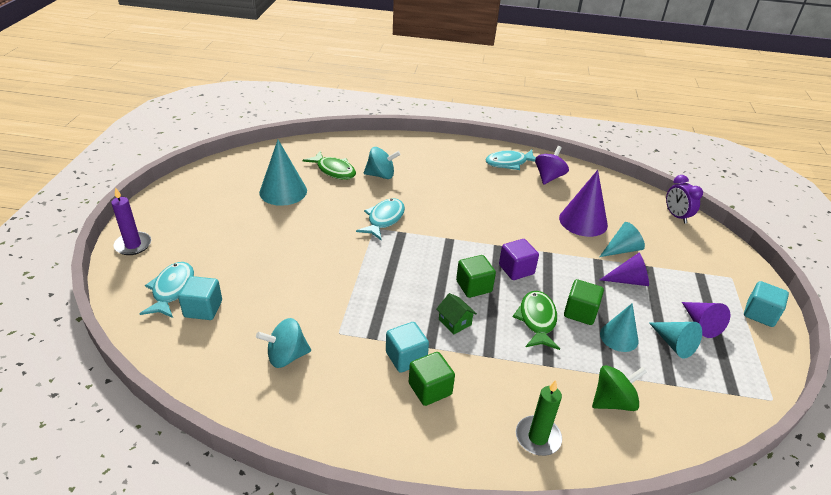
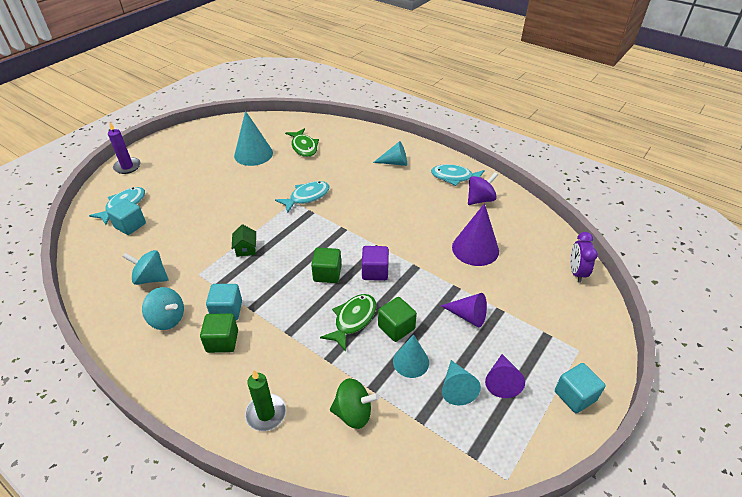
camera: 30 degrees right, 5 degrees up
turquoise spinning top [364,147,401,179] -> turquoise spinning top moved to [142,287,184,330]
green house [436,293,477,335] -> green house moved to [232,225,256,257]
turquoise cone [600,222,645,257] -> turquoise cone moved to [373,141,407,166]

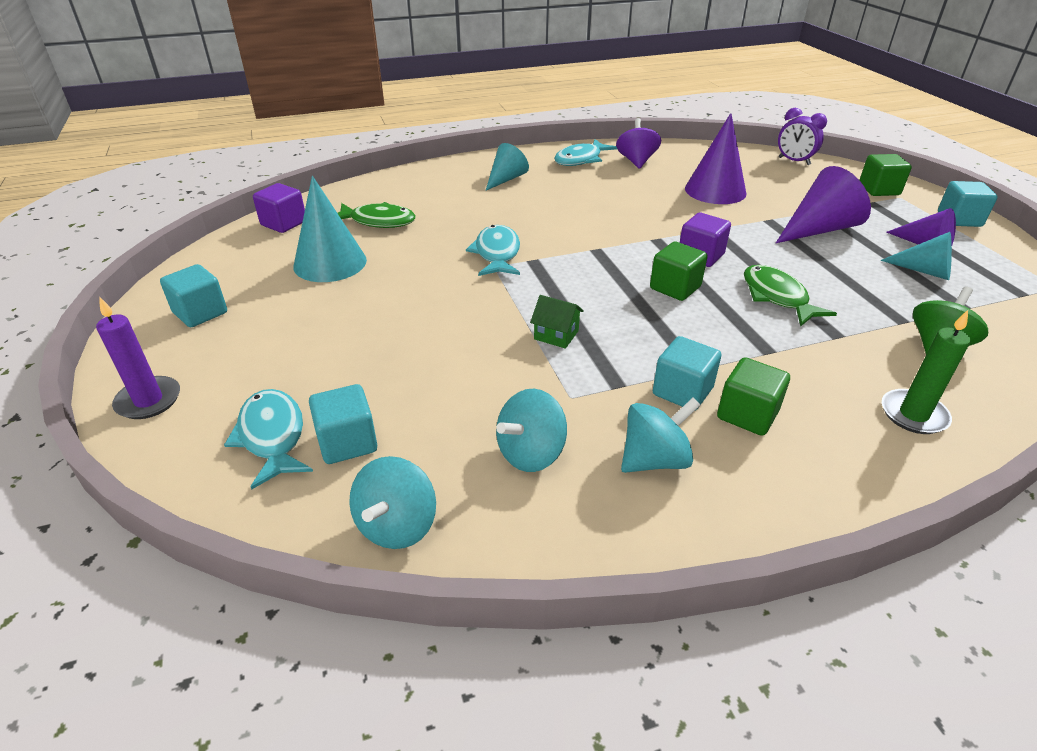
camera: 55 degrees left, 5 degrees down
green cube [378,297,417,342] -> green cube moved to [860,154,912,196]
turquoise cone [393,335,429,378] -> none
purple cone [441,293,487,327] -> purple cone [776,166,871,243], size x1.56
none -> turquoise cube [160,264,227,327]
none -> purple cube [253,183,305,233]
none -> turquoise spinning top [349,456,436,549]

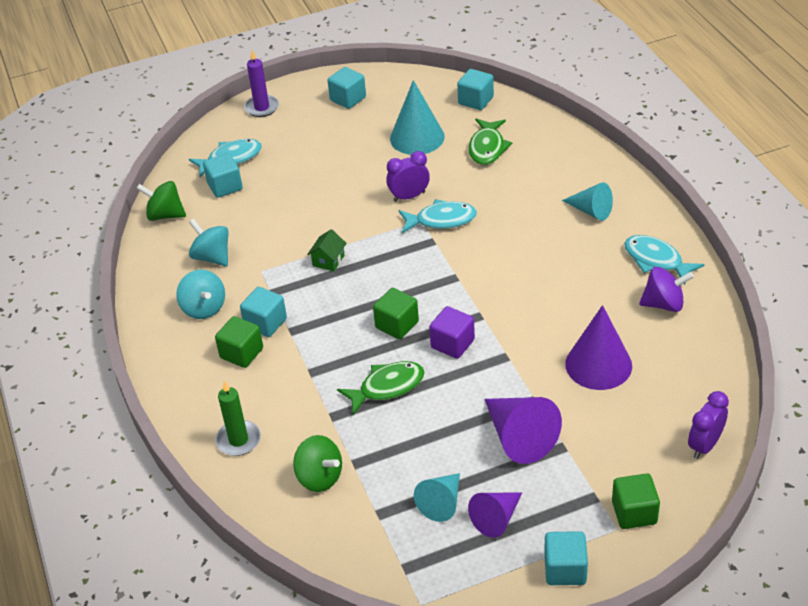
camera: 90 degrees right, 5 degrees up
purple cube [253,183,305,233] -> turquoise cube [457,69,494,110]
turquoise spinning top [349,456,436,549] -> green spinning top [136,181,186,221]
none -> purple clock [386,151,430,202]

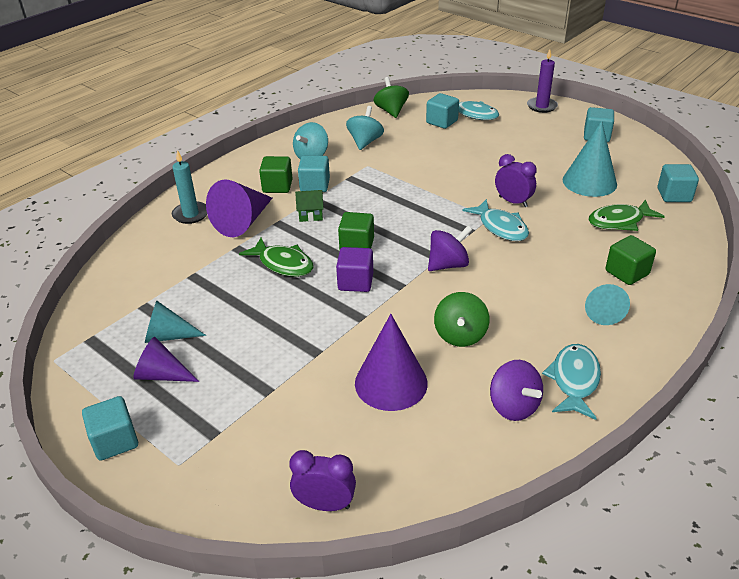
camera: 60 degrees right, 5 degrees down
green candle [215,380,261,456] -> turquoise candle [172,150,207,224]
green spinning top [293,435,342,492] -> green spinning top moved to [434,292,490,347]
green house [307,229,347,271] -> green house moved to [295,190,324,222]
purple cone [484,397,562,464] -> purple cone moved to [206,180,272,237]
green cube [612,474,660,529] -> green cube moved to [605,235,656,285]
none -> purple spinning top [428,226,472,271]

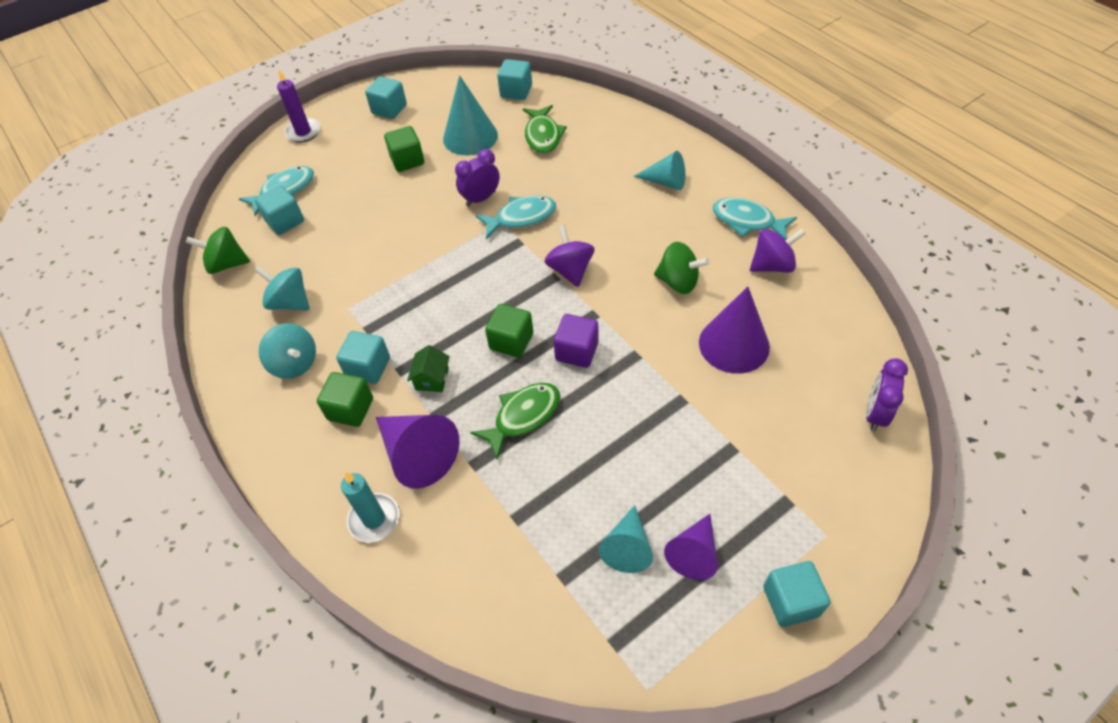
camera: 75 degrees left, 15 degrees up
green cube [605,235,656,285] -> green cube moved to [384,126,424,172]

